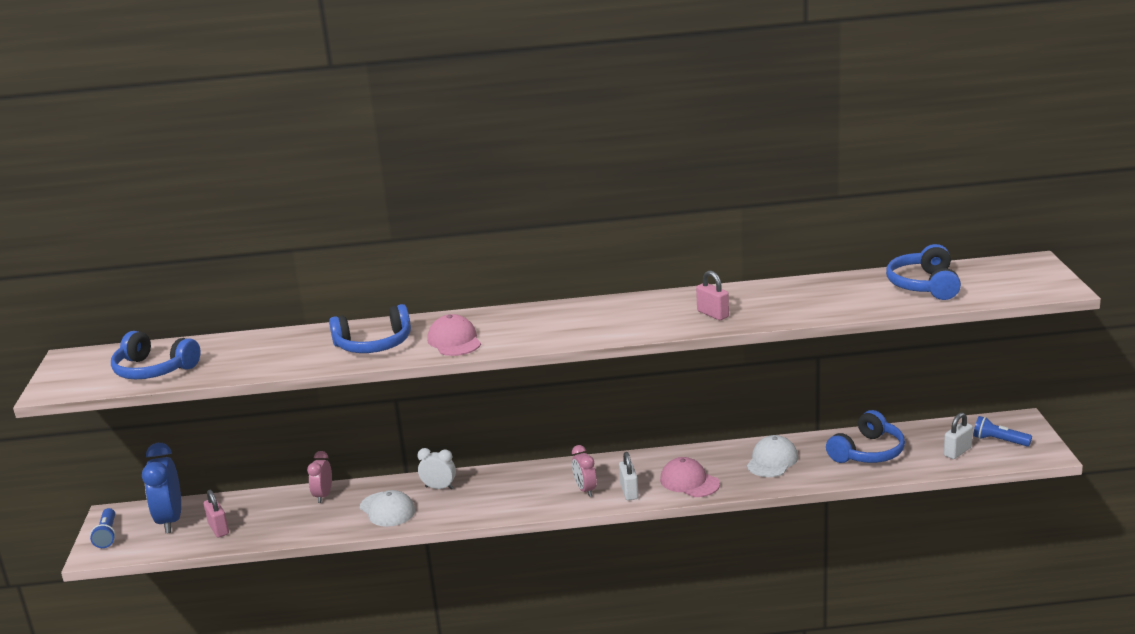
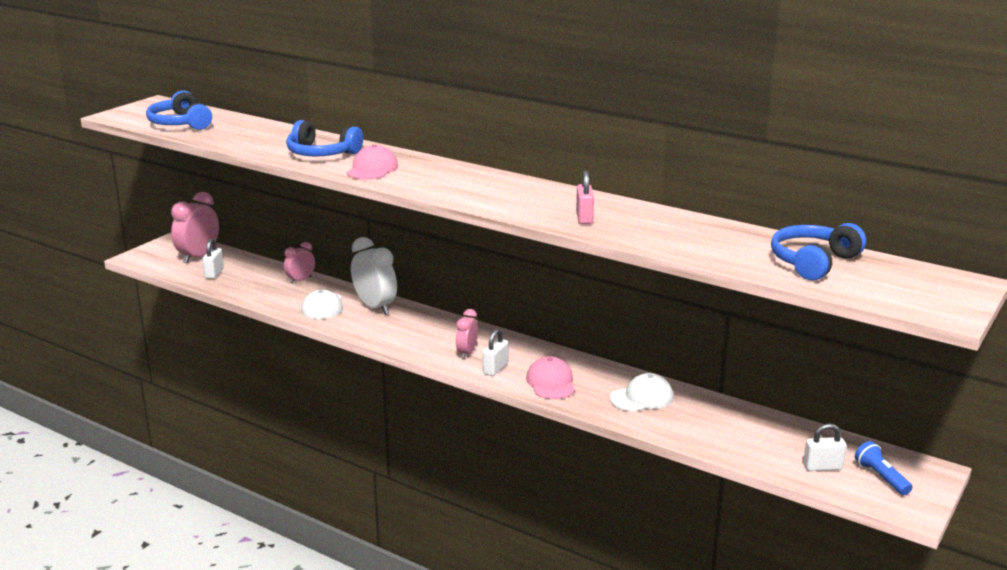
camera: 35 degrees right, 0 degrees up
blue flashlight [90,508,116,548] -> none
blue clock [142,443,181,533] -> pink clock [171,192,219,264]
pink padlock [204,490,229,538] -> white padlock [202,238,224,279]
white clock [417,448,456,489] -> white clock [351,237,397,315], size x1.72
blue headphones [826,410,905,463] -> none

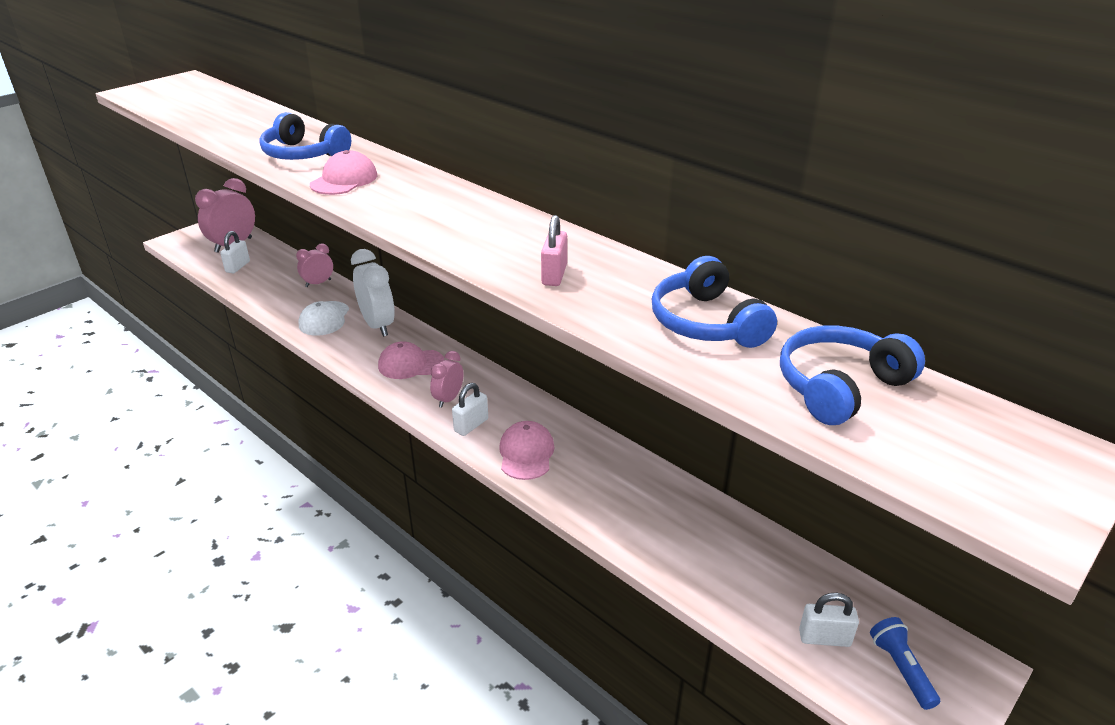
camera: 10 degrees right, 10 degrees up
blue headphones [146,91,212,130] -> blue headphones moved to [652,256,777,348]
white cap [610,373,674,412] -> none
none -> pink cap [378,341,444,379]

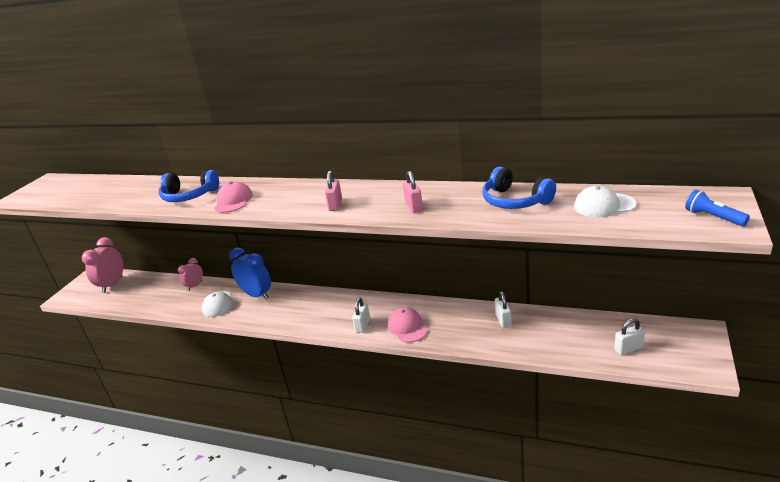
camera: 20 degrees left, 5 degrees down
white padlock [220,231,250,273] -> white padlock moved to [495,291,512,328]
white clock [351,249,395,337] -> blue clock [229,248,271,300]
pink cap [378,341,444,379] -> none
pink clock [430,351,464,408] -> none
blue headphones [780,326,925,425] -> white cap [574,186,637,217]
blue flashlight [870,617,940,710] -> blue flashlight moved to [685,190,750,226]
none -> pink padlock [325,171,342,211]

